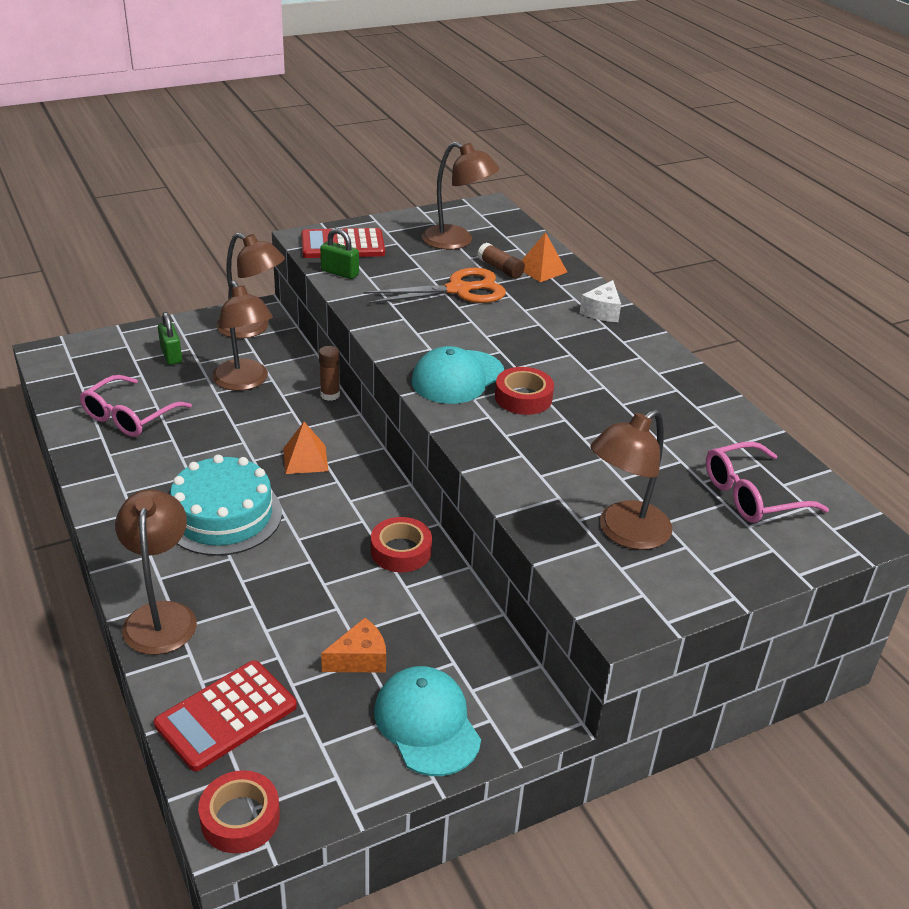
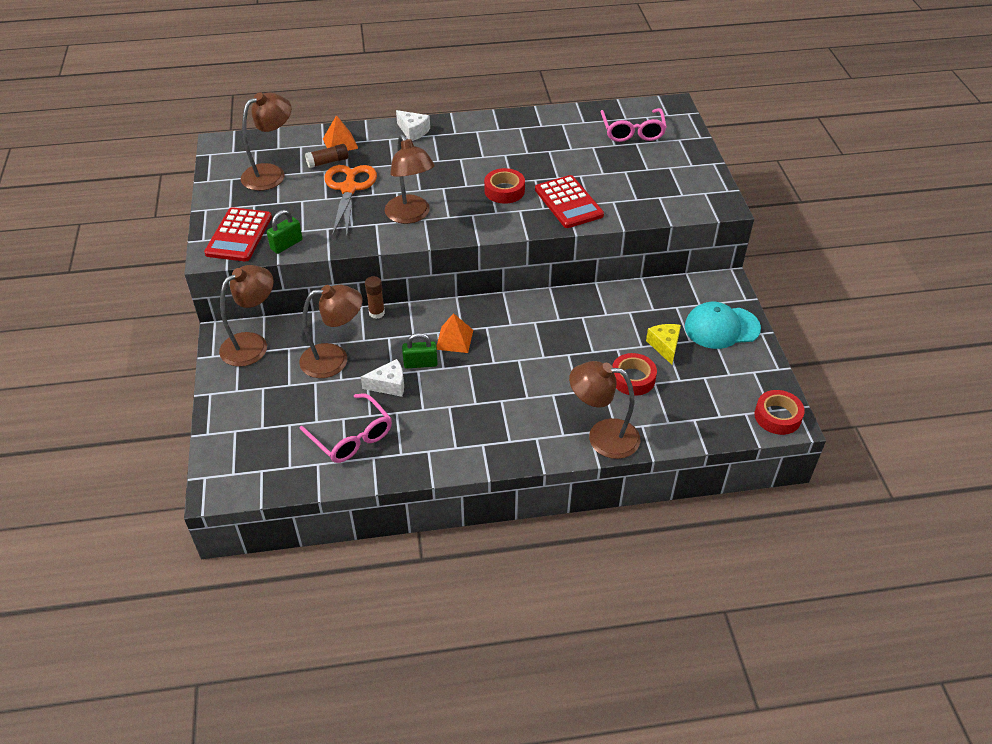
camera: 70 degrees left, 10 degrees up
red calculator [154,660,297,771] -> red calculator moved to [535,175,604,228]
green padlock [158,312,182,365] -> green padlock moved to [402,333,438,369]
turquoise cake [170,455,282,556] -> none
orange cheese [321,618,386,673] -> yellow cheese [646,324,681,365]
red tape [371,517,432,572] -> red tape moved to [612,353,657,396]
turquoise cap [411,346,504,404] -> none
brown lamp [590,409,672,550] -> brown lamp moved to [385,134,435,224]
none -> white cheese [361,359,404,397]

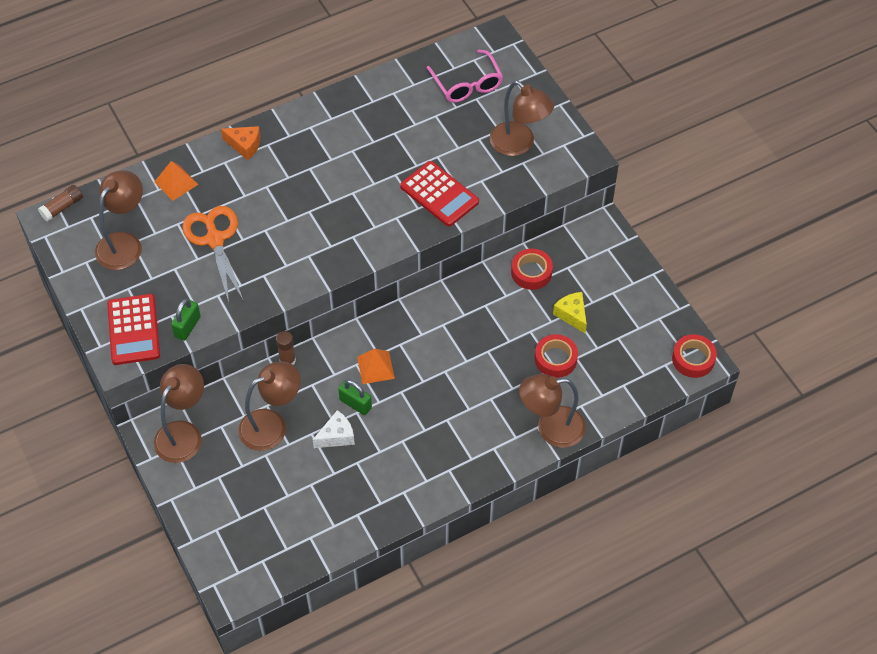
camera: 20 degrees left, 10 degrees up
pink glasses [300,393,392,463] -> none
brown glue stick [305,144,349,168] -> brown glue stick moved to [38,185,83,222]
brown lamp [385,134,435,224] -> brown lamp moved to [490,80,554,156]
white cheese [396,110,430,141] -> orange cheese [221,126,261,160]
green padlock [402,333,438,369] -> green padlock turned 60 degrees clockwise [338,380,372,415]
red tape [484,168,525,204] -> red tape moved to [511,249,553,290]
turquoise cap [685,302,761,349] -> none

